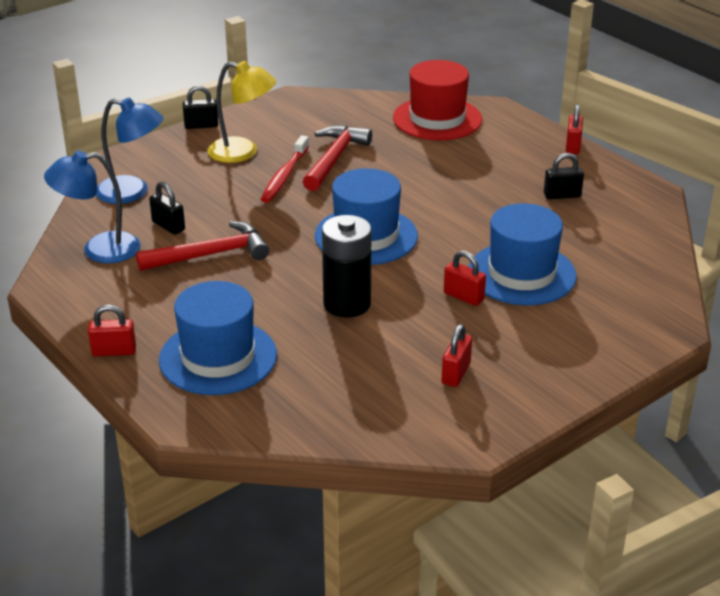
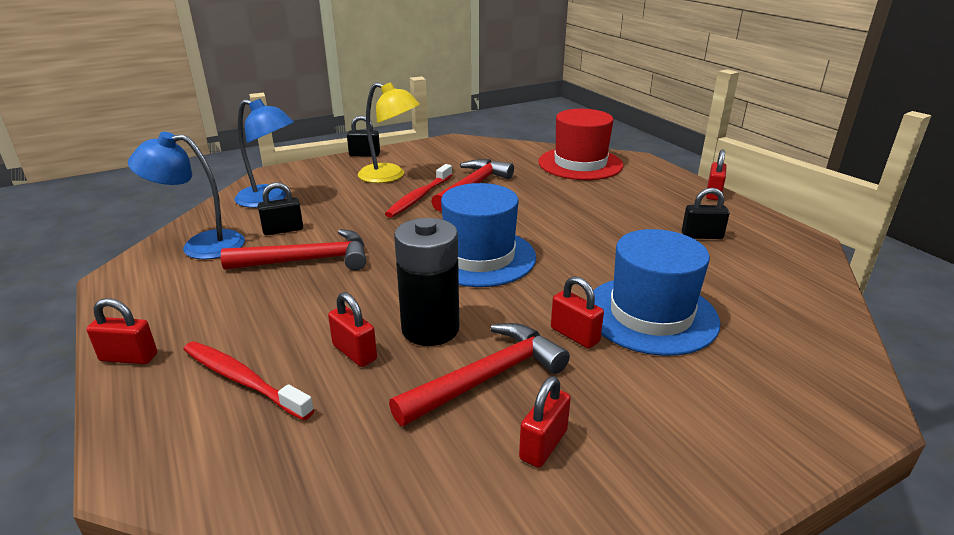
camera: 10 degrees right, 5 degrees down
black padlock [149,182,185,234] -> black padlock turned 75 degrees counterclockwise [258,182,303,235]
blue hat [159,281,277,395] -> red toothbrush [183,341,314,421]
none -> red padlock [328,292,377,367]
none -> red hammer [389,323,570,426]

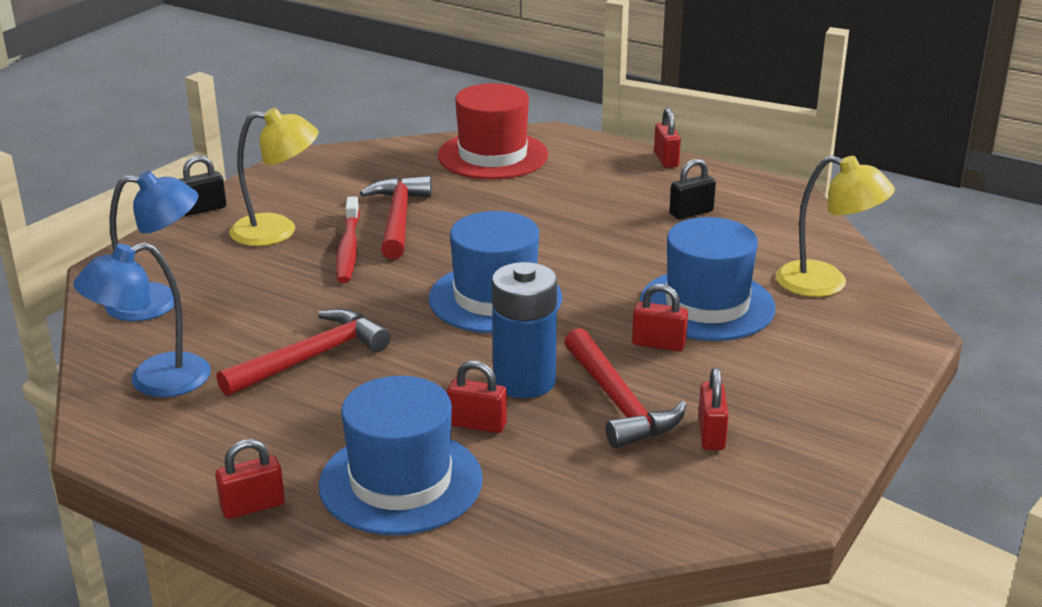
camera: 30 degrees left, 0 degrees up
red toothbrush [183,341,314,421] -> blue hat [319,376,483,535]
black padlock [258,182,303,235] -> none
red hammer [389,323,570,426] -> red hammer turned 135 degrees clockwise [564,328,687,449]
black battery [394,218,459,346] -> blue battery [492,262,557,398]
none -> yellow lamp [776,156,895,297]

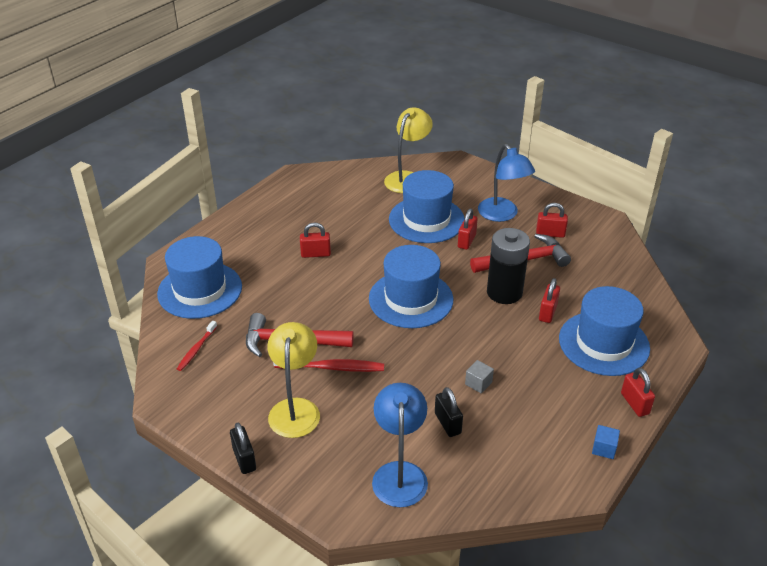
camera: 85 degrees left, 10 degrees up
blue lamp [73,242,211,397] -> blue lamp moved to [478,144,535,222]
red hammer [217,309,391,396] -> grey cube [465,360,494,393]
red hat [438,83,548,180] -> blue hat [157,236,242,319]
blue battery [492,262,557,398] -> black battery [487,228,530,304]
red padlock [654,108,681,168] -> red padlock moved to [300,223,331,258]
black padlock [669,159,716,219] -> black padlock moved to [435,387,463,437]
none -> red toothbrush [177,321,217,371]
none -> blue cube [592,425,620,459]

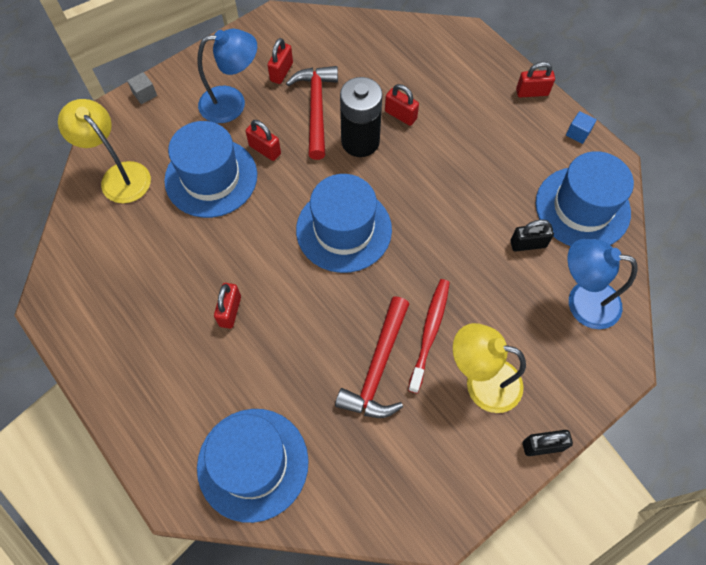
camera: 75 degrees left, 25 degrees up
red toothbrush [177,321,217,371] -> none
grey cube [465,360,494,393] -> grey cube moved to [127,72,157,104]
blue hat [559,286,650,376] -> blue hat moved to [536,151,634,246]

